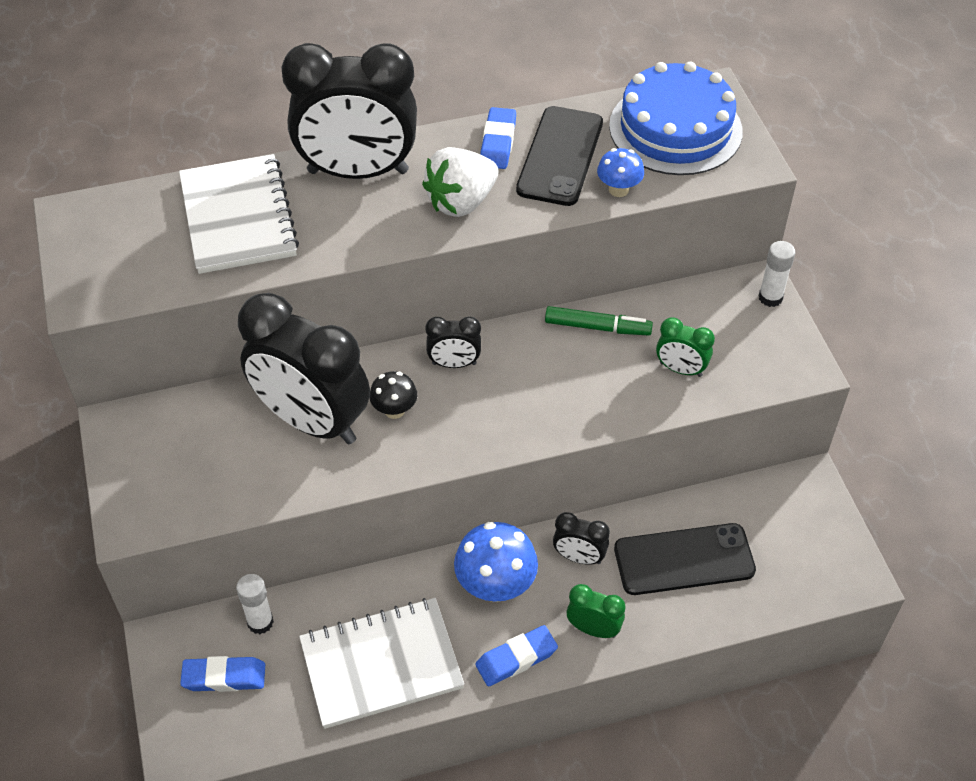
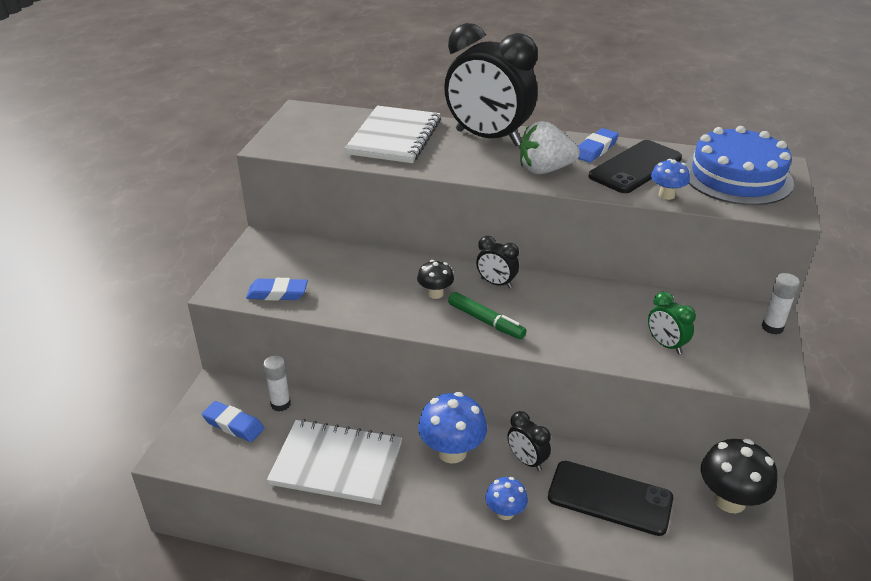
camera: 30 degrees right, 15 degrees down
black clock [238,293,370,444] -> none
blue eraser [475,625,558,686] -> blue eraser moved to [246,278,308,301]
green marker [545,306,653,336] -> green marker moved to [448,292,526,339]
green clock [567,584,626,638] -> blue mushroom [486,477,528,520]
none -> black mushroom [701,439,778,513]

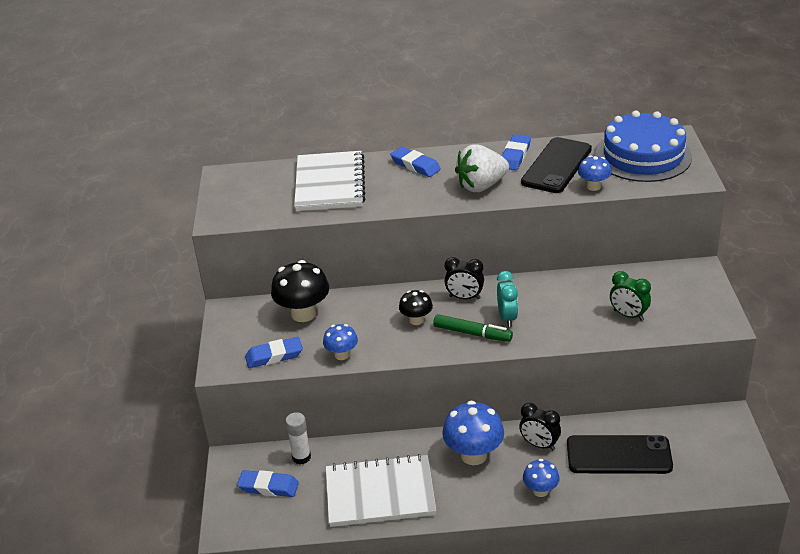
camera: 15 degrees left, 0 degrees up
black clock [444,23,538,146] -> blue eraser [390,147,441,177]
black mushroom [701,439,778,513] -> black mushroom moved to [271,260,329,322]
white glue stick [762,273,800,335] -> none
none -> blue mushroom [323,324,358,360]
none -> turquoise clock [497,271,518,327]

